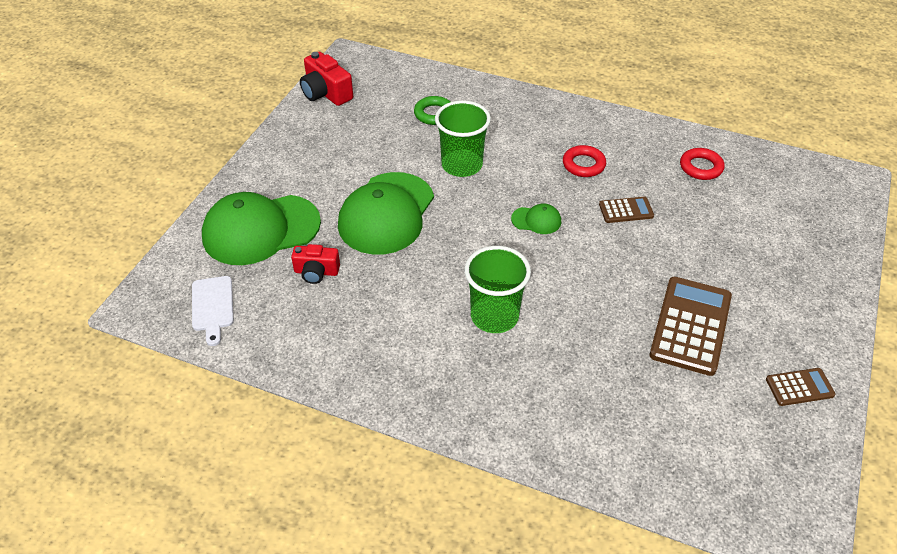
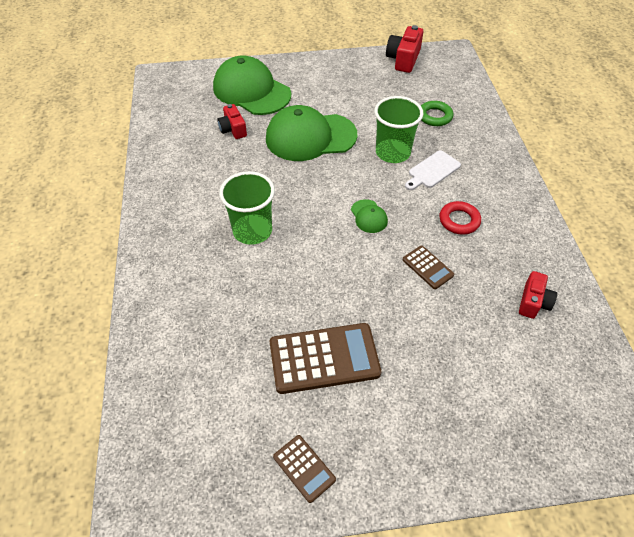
camera: 60 degrees right, 5 degrees up
white cutting board [192,276,234,346] -> white cutting board moved to [405,150,461,190]
red ring [680,148,725,180] -> red camera [519,271,557,319]

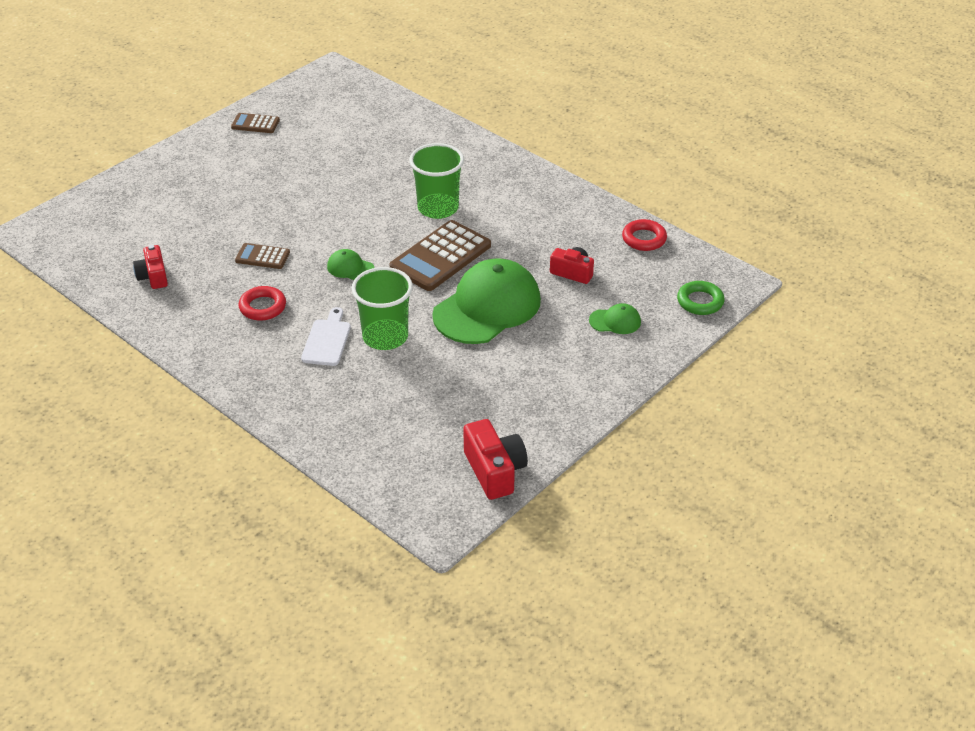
camera: 140 degrees right, 10 degrees down
green cap [213,55,291,115] -> green cap [589,303,641,334], size x0.43
brown calculator [270,323,381,394] -> brown calculator moved to [389,220,491,291]
green ring [421,101,454,126] -> green ring moved to [677,281,725,315]
none -> red ring [622,219,667,251]

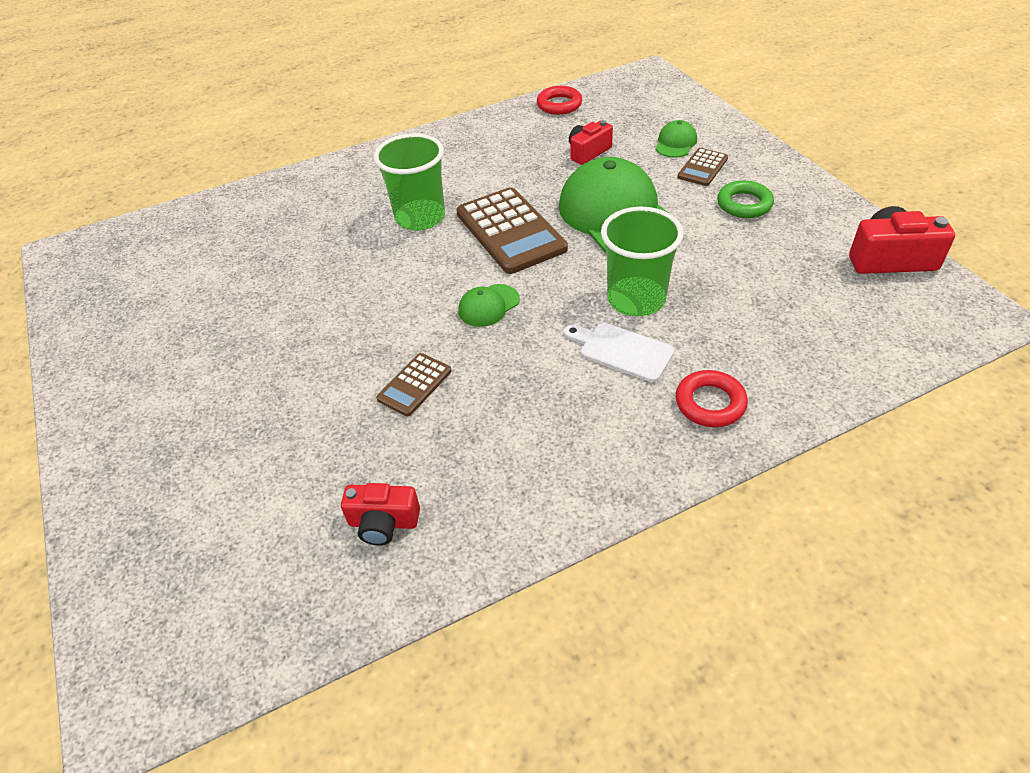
camera: 65 degrees left, 5 degrees up
brown calculator [231,113,280,133] -> brown calculator moved to [677,148,728,186]
red ring [238,286,286,321] -> red ring moved to [676,370,748,427]
green ring [677,281,725,315] -> green ring moved to [717,180,774,218]

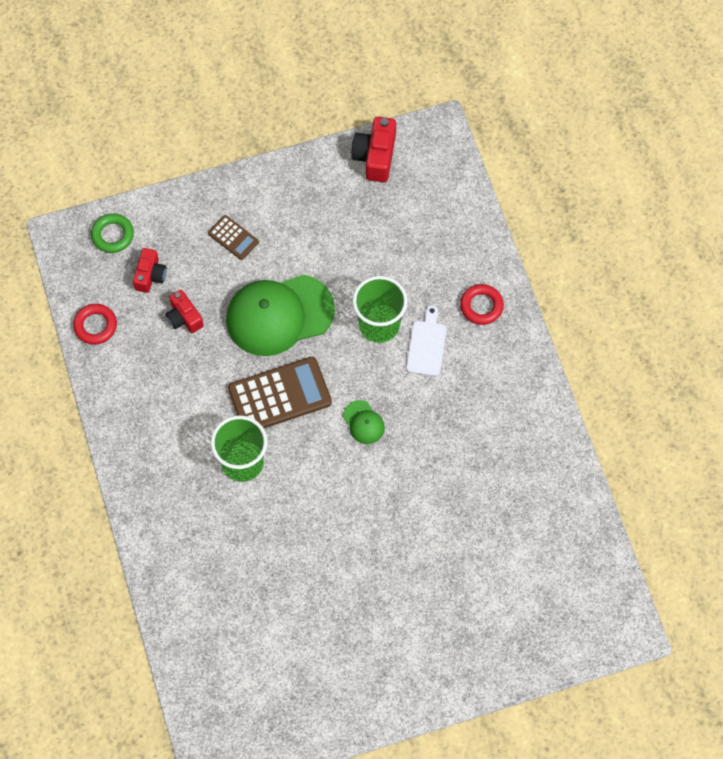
camera: 85 degrees left, 20 degrees up
red camera [341,483,420,545] -> red camera moved to [133,248,167,293]
brown calculator [376,353,452,416] -> none
white cutting board [564,323,675,382] -> white cutting board turned 150 degrees clockwise [406,305,447,376]
green cap [655,120,697,158] -> none
green ring [717,180,774,218] -> green ring moved to [91,213,134,253]

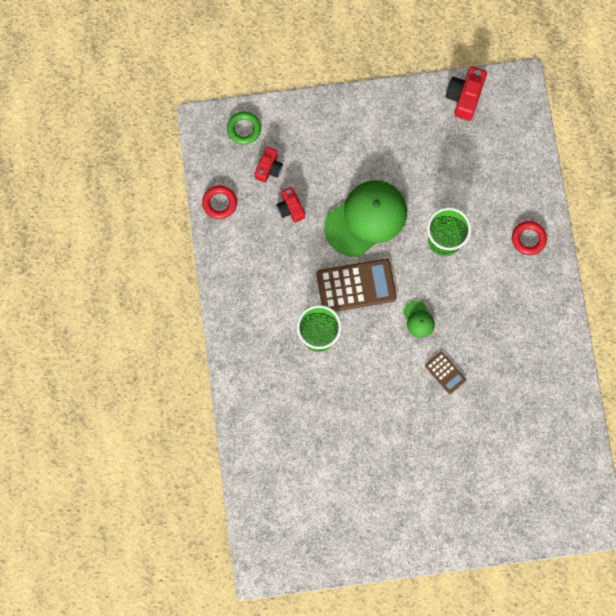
camera: 10 degrees right, 10 degrees up
brown calculator [208,215,259,260] -> brown calculator moved to [425,352,466,394]
green cap [226,275,335,356] -> green cap turned 150 degrees clockwise [324,181,407,257]
white cutting board [406,305,447,376] -> none

